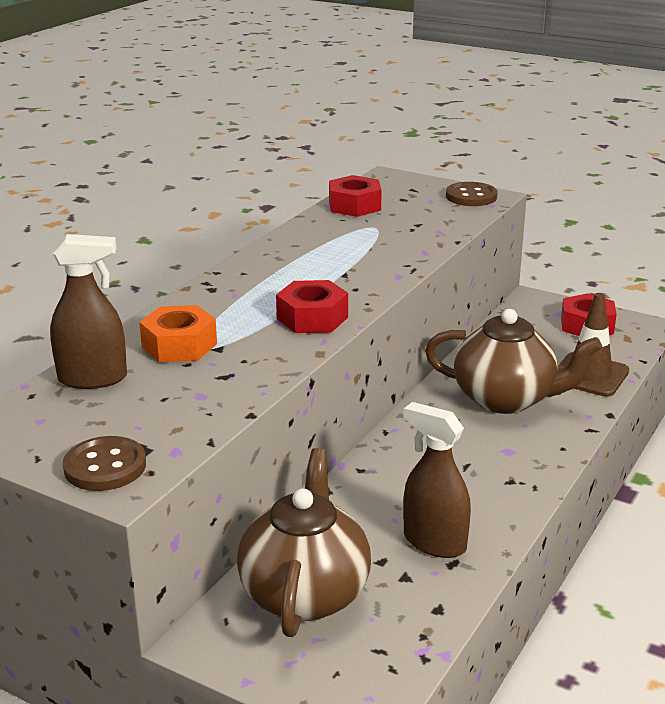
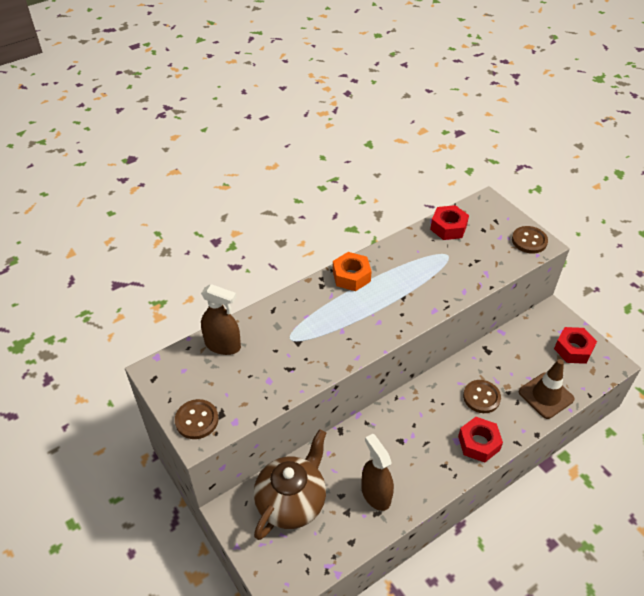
camera: 25 degrees right, 20 degrees up
orange nut [139,305,217,362] -> orange nut moved to [333,252,372,291]
red nut [276,280,348,333] -> red nut moved to [458,417,503,463]
brown teapot [425,309,602,414] -> brown button [463,380,501,413]

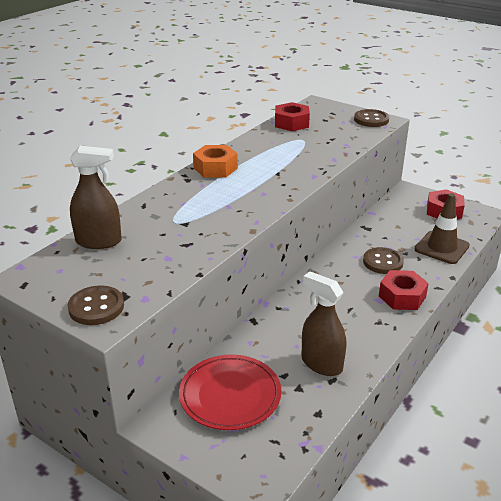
camera: 20 degrees left, 15 degrees down
brown teapot [254,429,326,540] -> red plate [179,355,281,430]

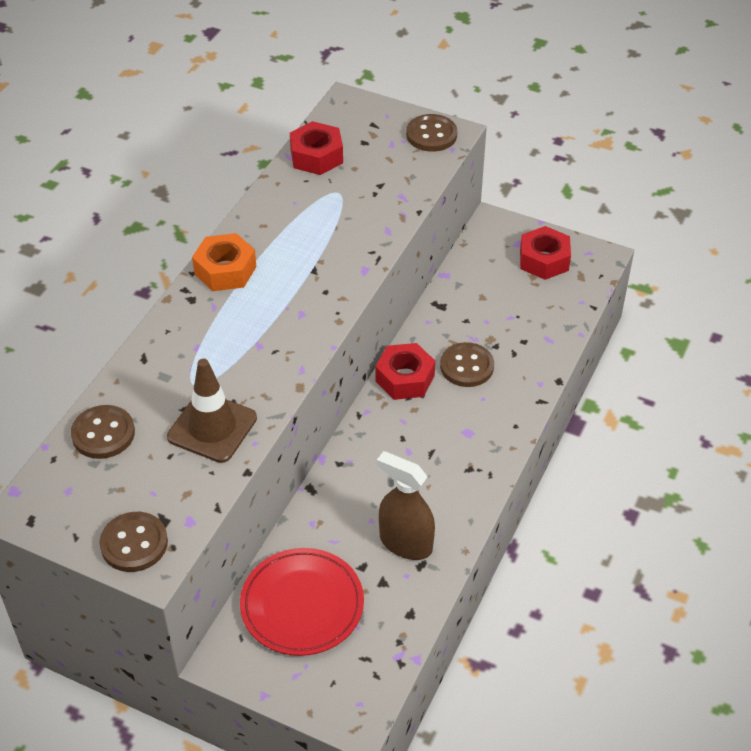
camera: 10 degrees left, 15 degrees up
brown spray bottle [70,146,122,249] -> brown button [71,405,135,459]
red nut [379,270,429,310] -> red nut moved to [375,343,435,400]
brown traffic cone [415,193,470,264] -> brown traffic cone moved to [167,359,257,463]

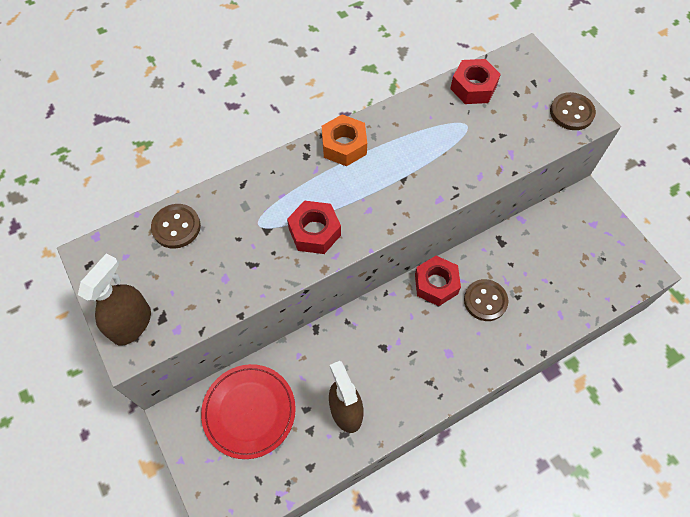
camera: 35 degrees right, 15 degrees up
brown button [99,512,168,572] -> brown spray bottle [78,253,151,346]
brown traffic cone [167,359,257,463] -> none
red nut [520,226,571,280] -> red nut moved to [287,201,341,254]

